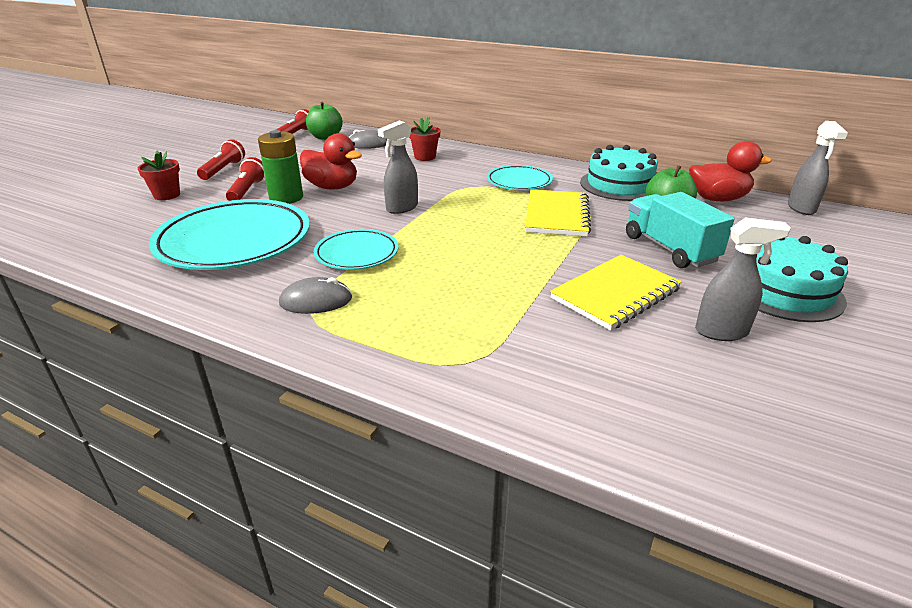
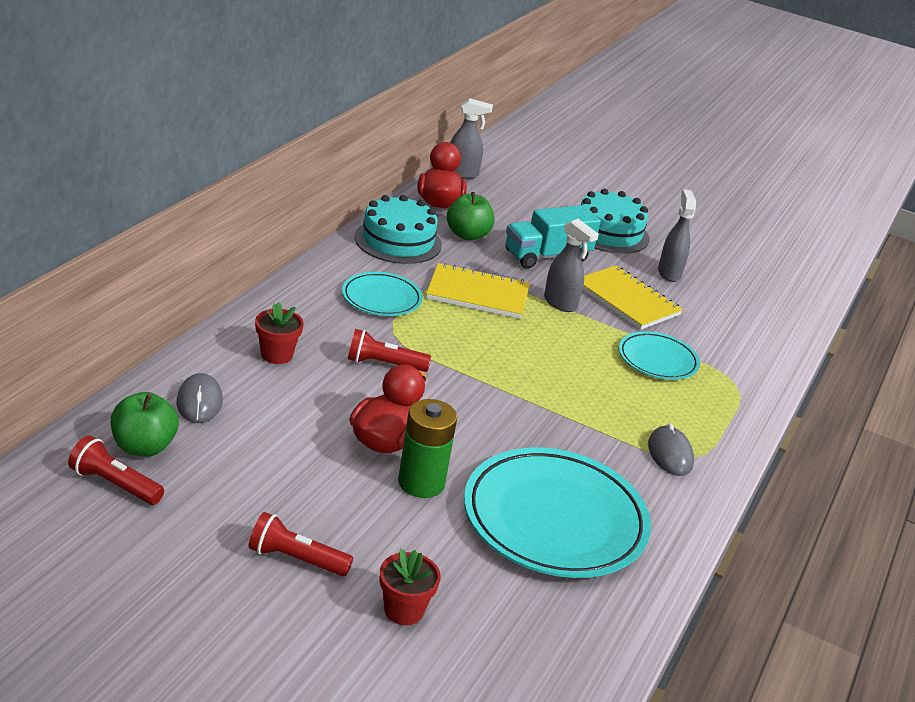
camera: 95 degrees left, 0 degrees up
red flashlight [226,157,265,201] -> red flashlight moved to [348,329,431,372]
turquoise plate [314,229,399,270] -> turquoise plate moved to [619,331,700,380]
grey spray bottle [378,120,418,214] -> grey spray bottle moved to [544,219,599,312]

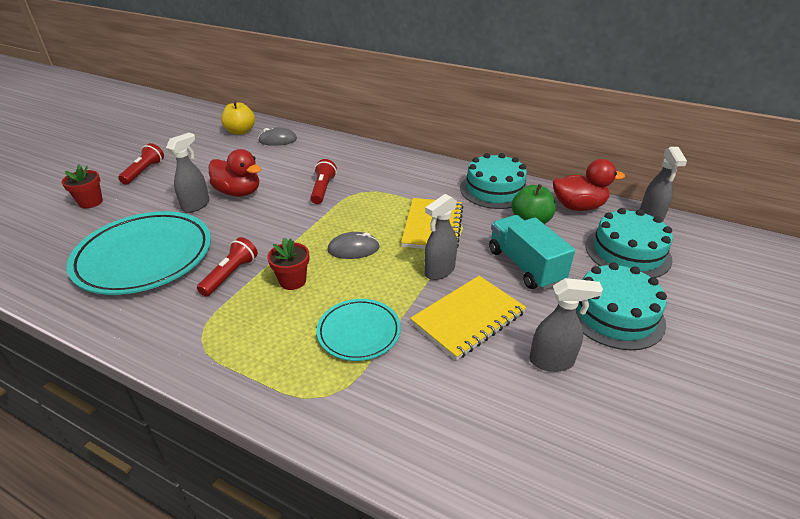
camera: 95 degrees right, 5 degrees up
red flashlight [68,435,164,505] -> red flashlight moved to [197,237,258,297]
green apple [111,392,179,457] -> yellow apple [221,101,255,135]
red flower pot [255,302,304,364] -> red flower pot moved to [267,237,309,290]
turquoise plate [342,272,423,316] -> none
green battery [398,399,457,498] -> grey spray bottle [166,133,209,213]
grey mouse [648,423,694,476] -> grey mouse moved to [327,232,380,259]
none -> turquoise cake [585,208,673,278]

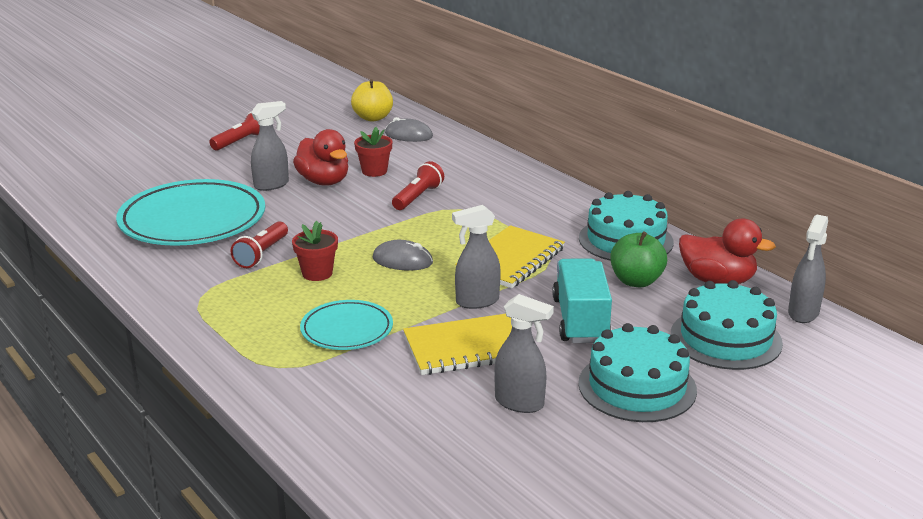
camera: 25 degrees right, 10 degrees down
red flower pot [61,164,103,208] -> red flower pot moved to [354,127,393,177]
red flashlight [197,237,258,297] -> red flashlight turned 150 degrees clockwise [230,221,288,268]

